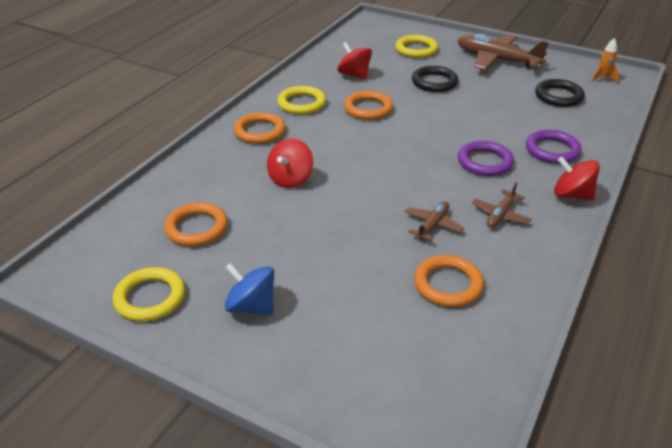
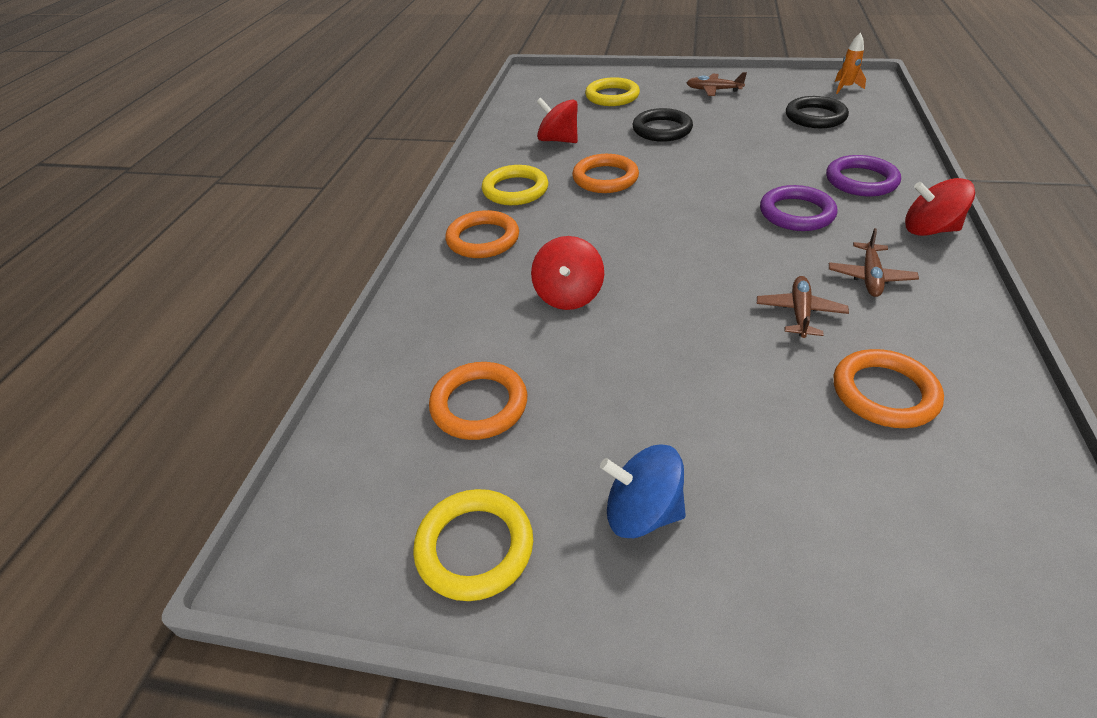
camera: 15 degrees left, 5 degrees up
brown plane [457,34,549,70] -> brown plane [686,72,747,96], size x0.50

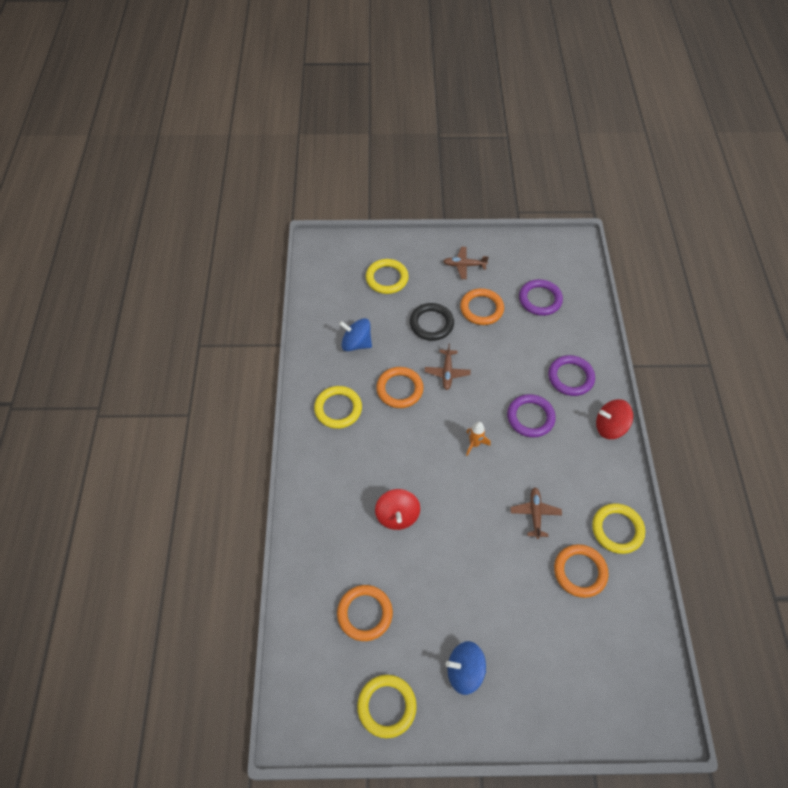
camera: 15 degrees left, 15 degrees up
orange ring [445,210,519,258] -> orange ring moved to [460,288,504,325]
red spinning top [537,97,578,143] -> blue spinning top [339,318,372,351]
black ring [786,96,849,128] -> purple ring [519,279,563,316]
brown plane [829,228,919,297] -> brown plane moved to [425,343,471,390]
orange rocket [835,33,866,94] -> orange rocket moved to [466,422,491,456]
none -> yellow ring [592,503,645,554]

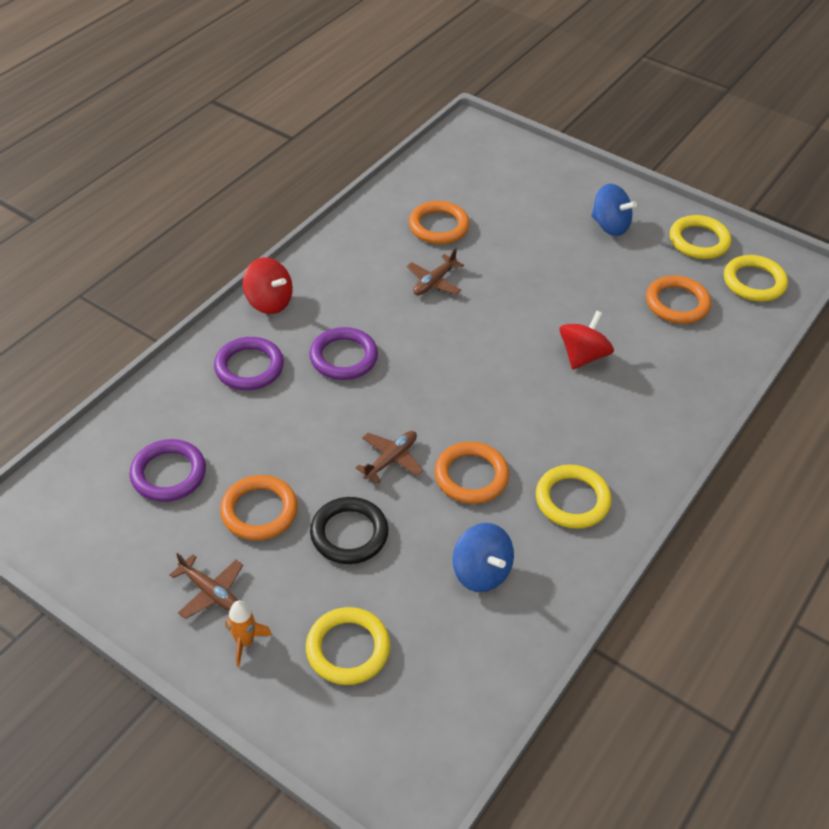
camera: 145 degrees left, 10 degrees down
orange rocket [466,422,491,456] -> orange rocket moved to [225,600,272,667]
yellow ring [592,503,645,554] -> yellow ring moved to [724,255,788,302]

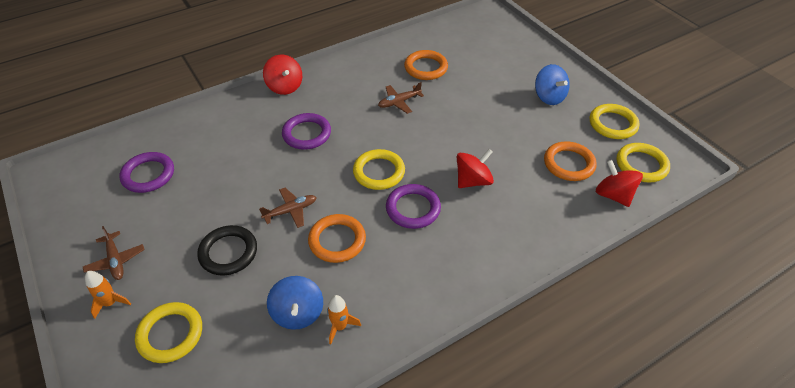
camera: 25 degrees right, 0 degrees up
purple ring [214,337,284,390] -> purple ring moved to [386,184,441,229]
orange ring [220,475,298,540] -> none
yellow ring [536,465,612,529] -> yellow ring moved to [353,149,405,190]
none -> orange rocket [327,295,361,345]
none -> red spinning top [596,160,643,207]

